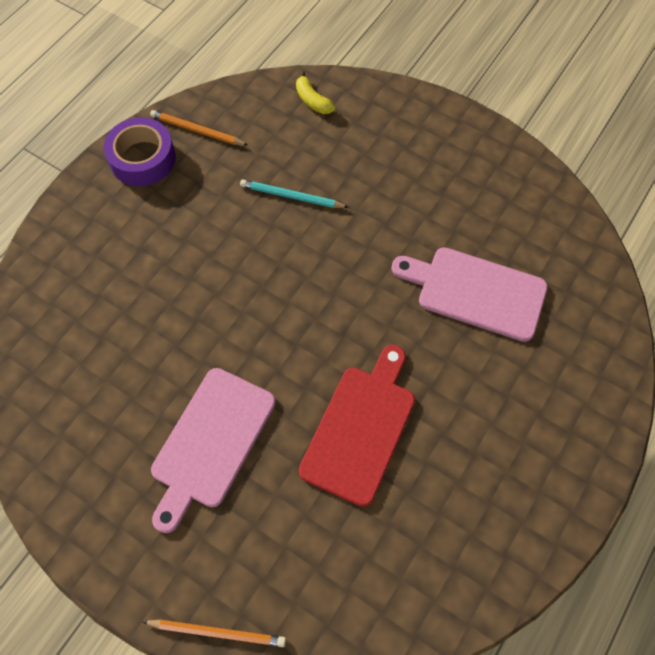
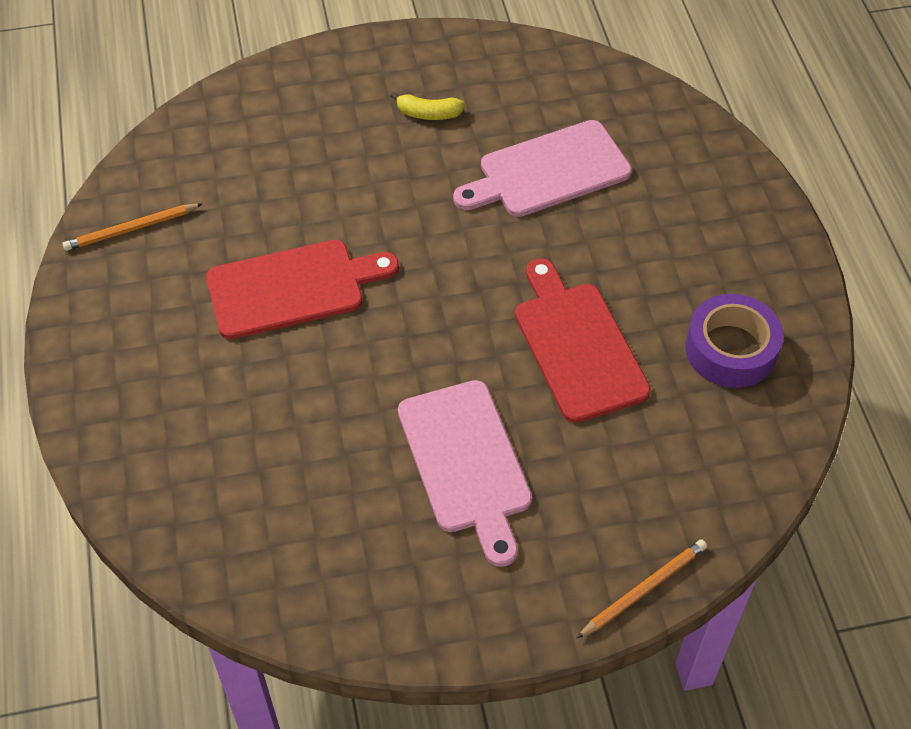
camera: 45 degrees left, 10 degrees down
purple tape [104,117,176,186] -> purple tape moved to [686,294,783,388]
turquoise pencil [240,180,349,208] -> none
yellow banana [296,71,336,114] -> yellow banana moved to [391,92,465,120]
none -> red cutting board [206,240,399,339]

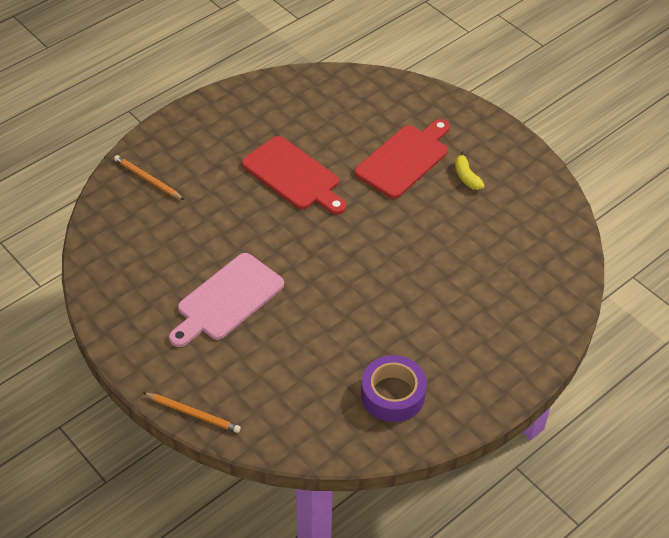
camera: 60 degrees right, 5 degrees down
orange pencil [62,204,202,251] -> orange pencil moved to [114,155,184,200]
pink cutting board [453,120,632,217] -> none
red cutting board [515,258,651,423] -> red cutting board moved to [355,119,450,199]

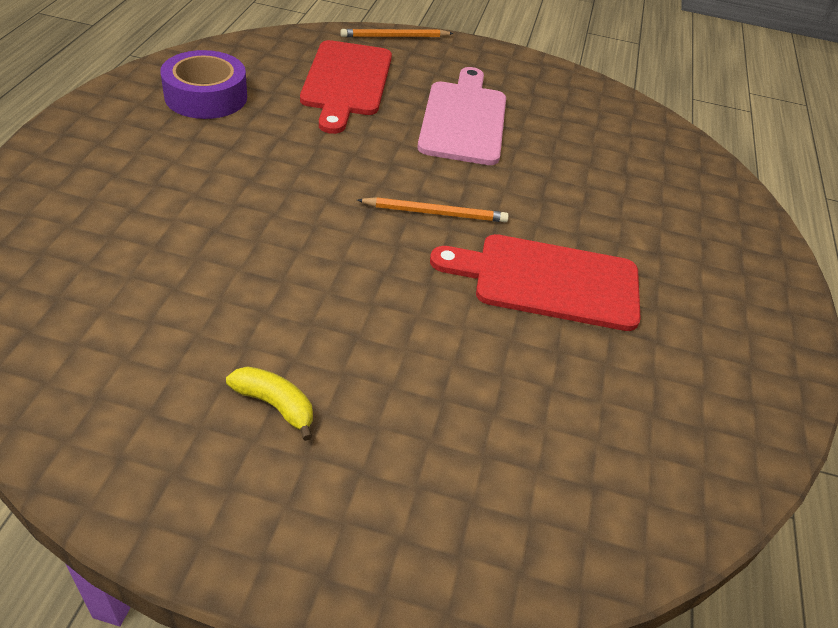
camera: 140 degrees right, 5 degrees down
orange pencil [114,155,184,200] -> orange pencil moved to [357,197,509,222]
red cutting board [355,119,450,199] -> red cutting board moved to [300,40,392,134]

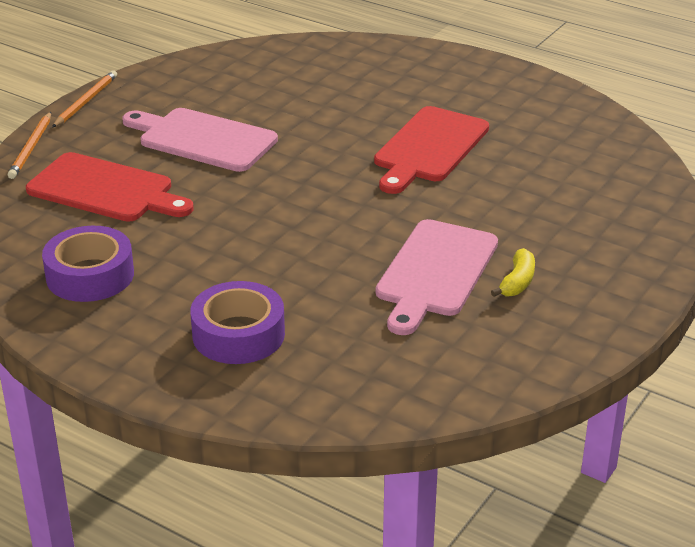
camera: 65 degrees left, 10 degrees down
yellow banana [226,366,313,441] -> yellow banana turned 150 degrees clockwise [491,248,535,297]
orange pencil [357,197,509,222] -> orange pencil moved to [52,70,117,128]
none -> purple tape [190,281,285,364]
none -> pink cutting board [376,219,498,335]

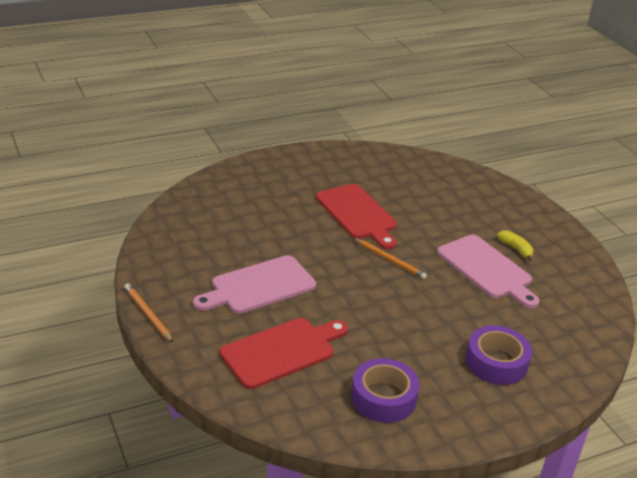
camera: 60 degrees left, 0 degrees up
orange pencil [8,112,51,179] -> orange pencil moved to [353,238,427,279]

